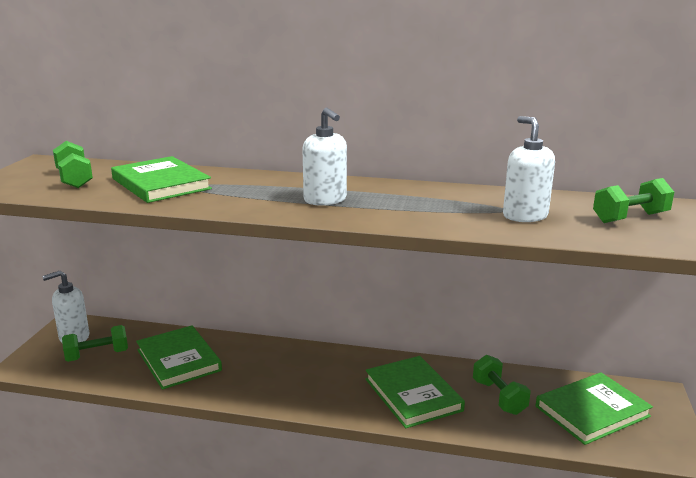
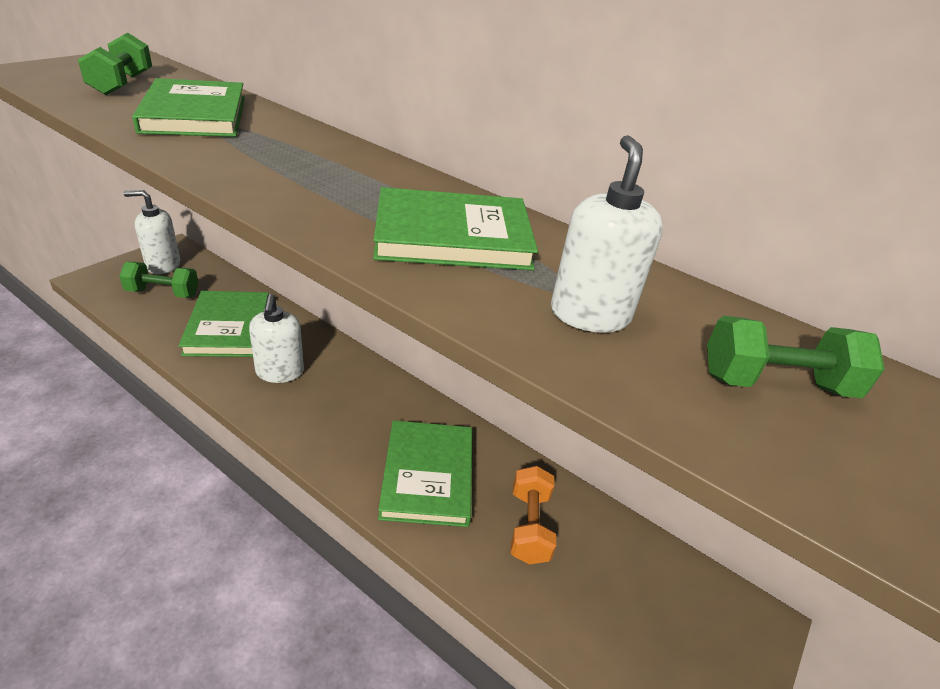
camera: 20 degrees right, 15 degrees up
white soap dispenser [302,108,347,206] -> white soap dispenser moved to [249,294,304,383]
green dumbbell [473,355,531,415] -> orange dumbbell [511,466,556,565]
green book [536,372,653,445] -> green book moved to [373,187,538,271]

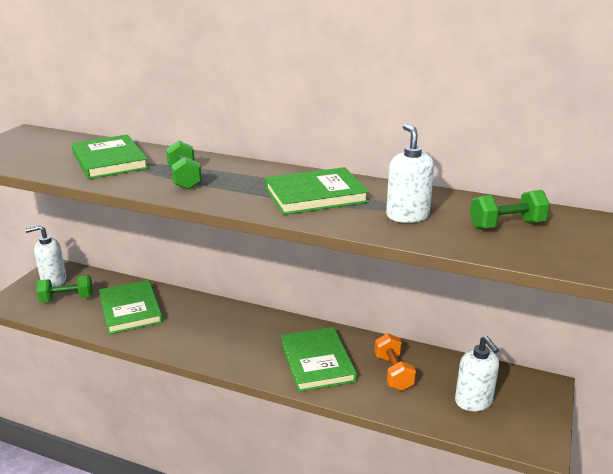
camera: 10 degrees left, 10 degrees down
green dumbbell [78,33,152,95] -> green dumbbell moved to [166,140,202,190]
white soap dispenser [249,294,304,383] -> white soap dispenser moved to [455,336,499,411]

